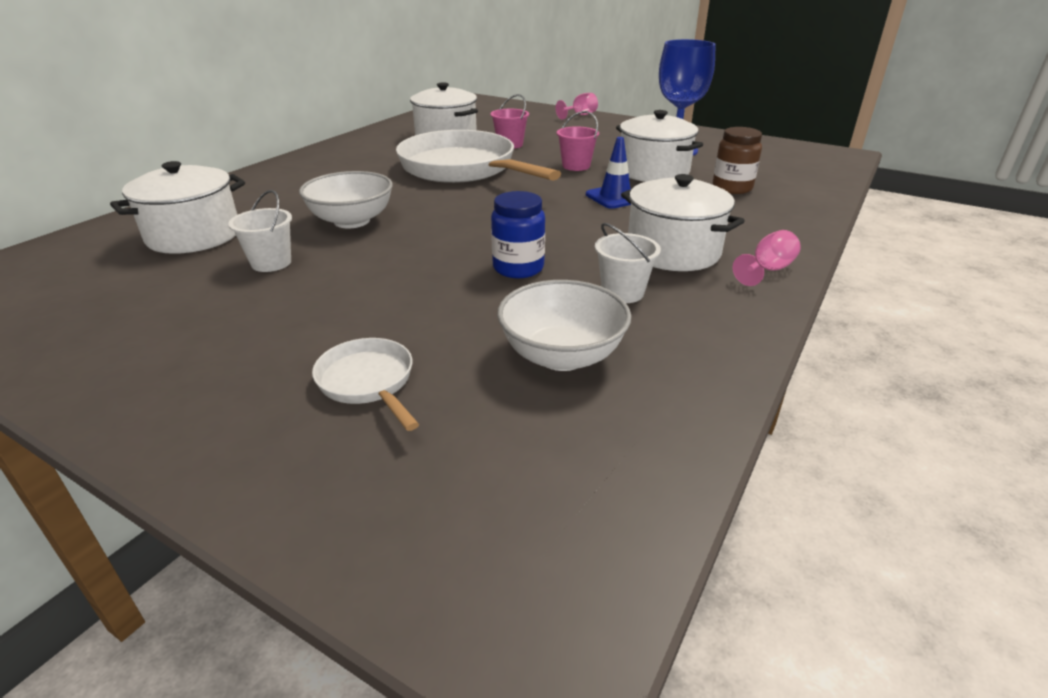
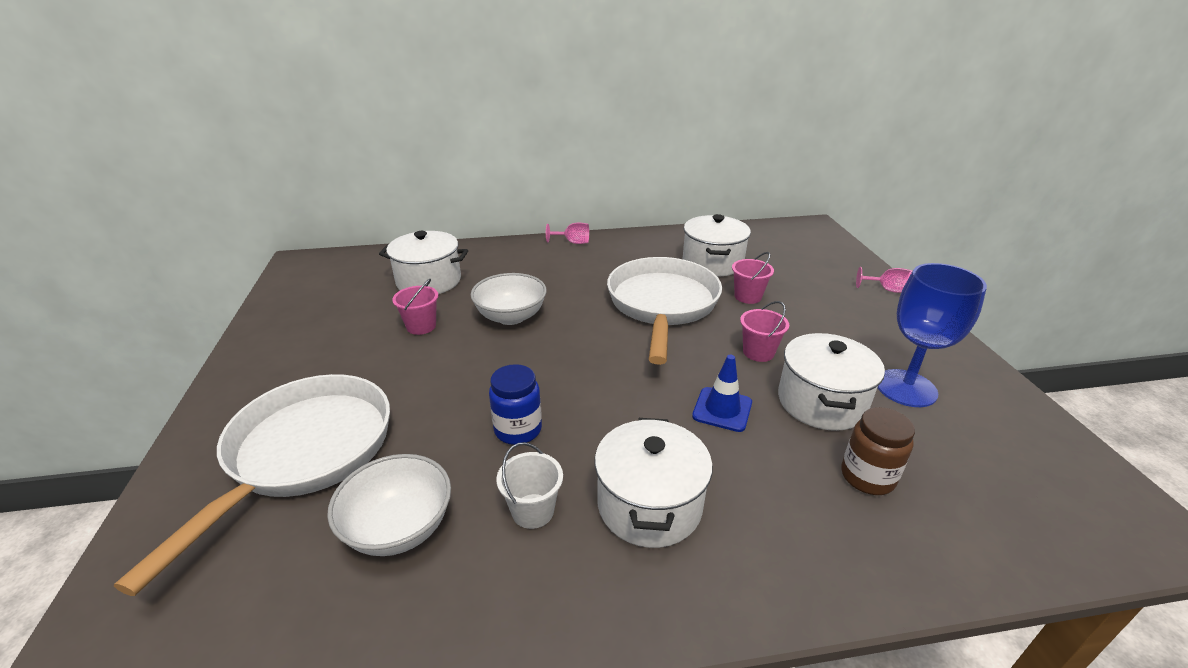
camera: 50 degrees right, 0 degrees up
white bucket [228,190,292,272] -> pink bucket [392,279,438,335]
white pan [312,338,419,431] -> white pan [114,374,390,596], size x2.21
pink goblet [733,230,801,286] -> pink goblet moved to [546,223,589,244]

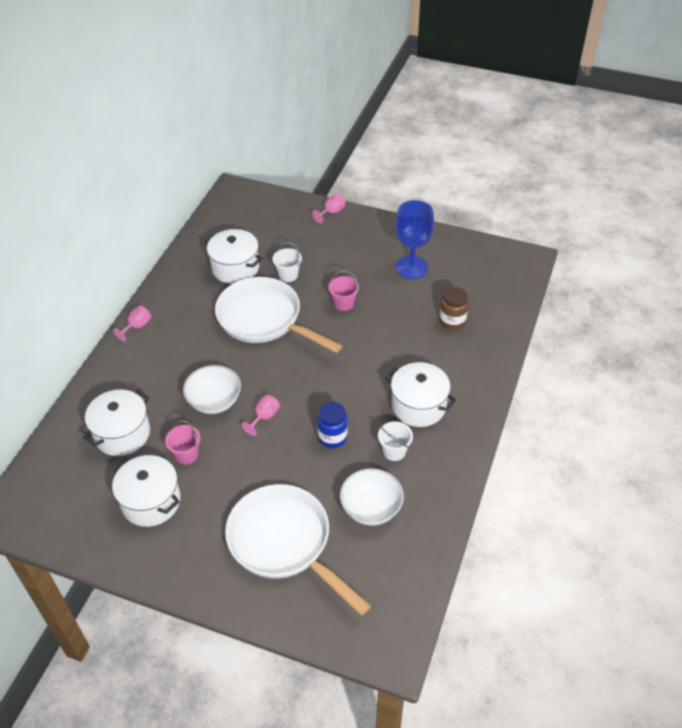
camera: 60 degrees left, 15 degrees up
blue traffic cone [692,355,752,432] -> none
pink bucket [732,252,774,304] -> white bucket [272,243,302,282]
white pot [778,333,885,431] -> white pot moved to [112,455,181,527]
none -> pink goblet [242,395,280,436]

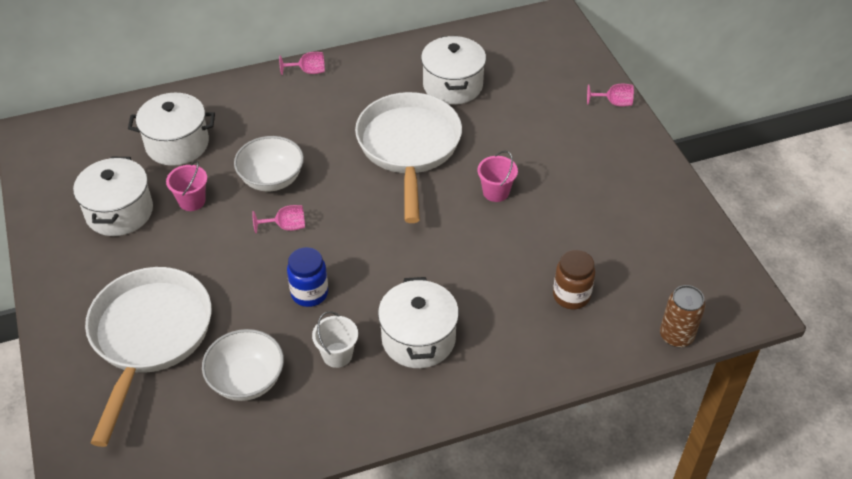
camera: 50 degrees right, 0 degrees up
white bucket [272,243,302,282] -> none
blue goblet [395,200,434,279] -> none
none -> brown can [660,285,706,347]

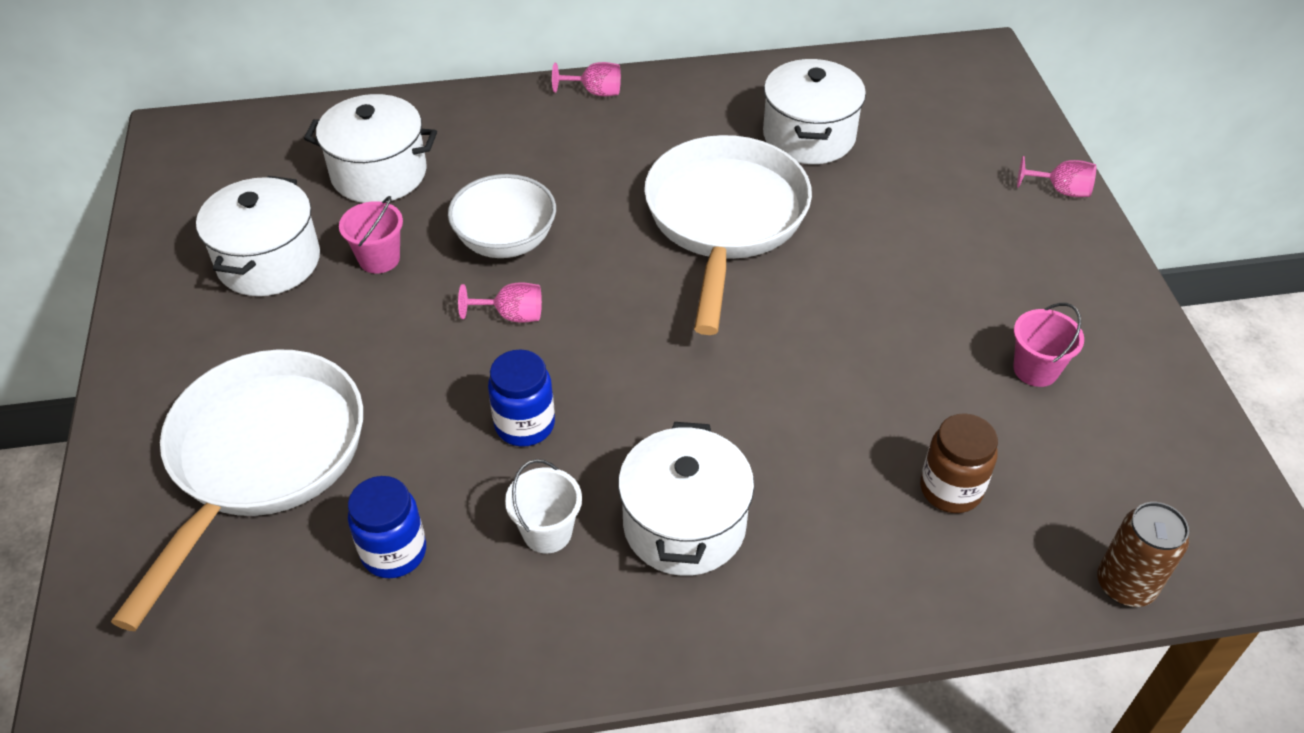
camera: 10 degrees right, 0 degrees up
white bowl [202,329,284,401] -> blue jar [348,476,426,579]
pink bucket [477,151,518,202] -> pink bucket moved to [1013,303,1084,387]

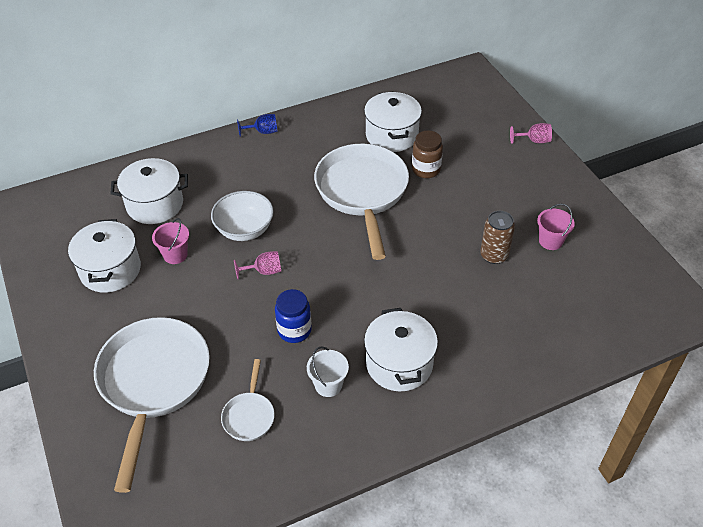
camera: 15 degrees left, 0 degrees up
blue jar [348,476,426,579] -> white pan [221,359,275,441]
pink goblet [552,62,621,96] -> blue goblet [237,114,278,137]
brown jar [920,413,998,513] -> brown jar moved to [412,131,443,178]
brown can [1097,502,1189,607] -> brown can moved to [480,211,515,264]

